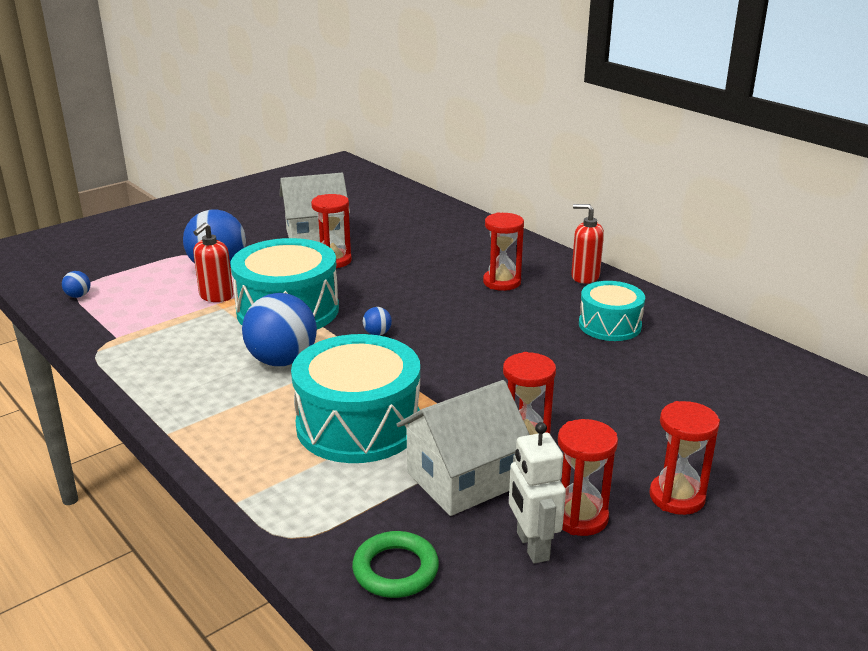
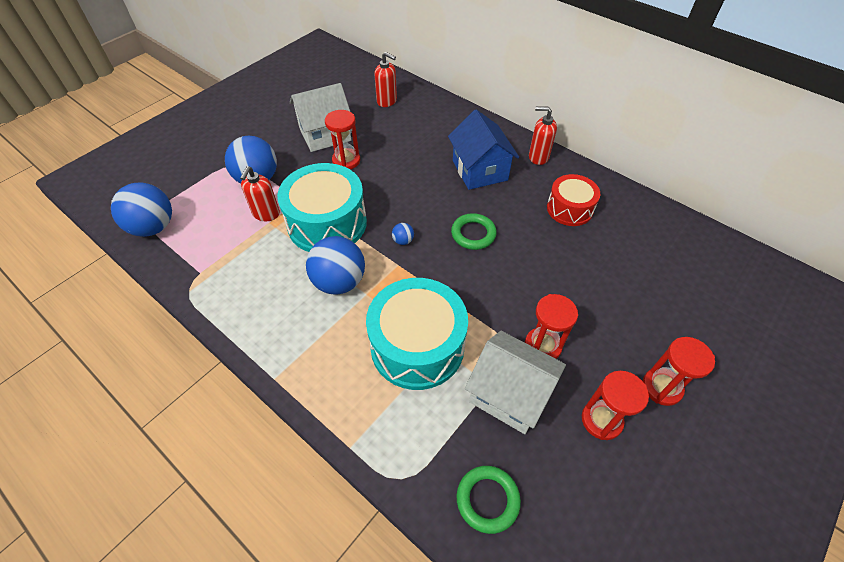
camera: 10 degrees left, 25 degrees up
blue ball [62,271,90,298] -> blue ball [111,183,172,237], size x2.39
white house [396,380,530,516] -> white house turned 75 degrees clockwise [465,331,566,434]
red hourglass [483,212,524,291] -> blue house [448,110,519,190]
white robot [509,422,566,564] -> none
turquoise drum [579,281,645,341] -> red drum [547,174,601,226]
none -> red soap dispenser [374,52,397,107]
none -> green ring [451,213,497,250]

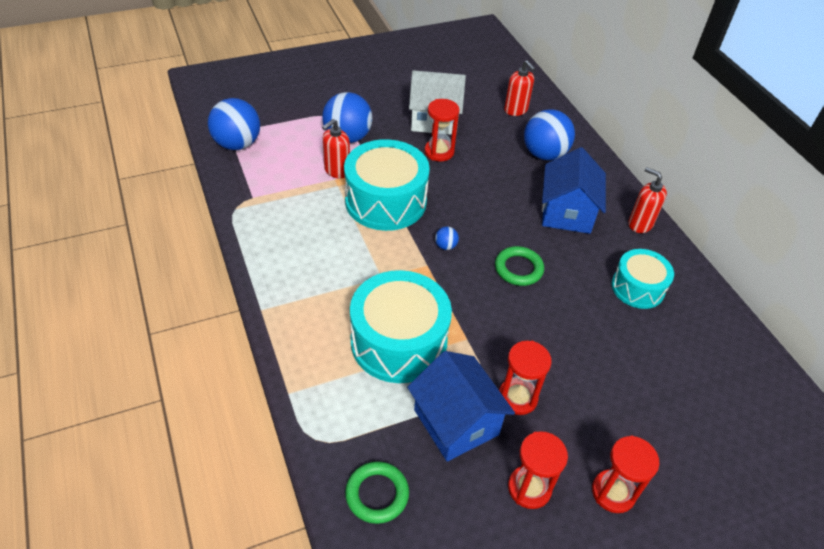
camera: 25 degrees right, 5 degrees down
blue ball [306,236,365,294] -> blue ball moved to [524,109,575,160]
white house [465,331,566,434] -> blue house [407,351,515,461]
red drum [547,174,601,226] -> turquoise drum [612,249,674,309]

